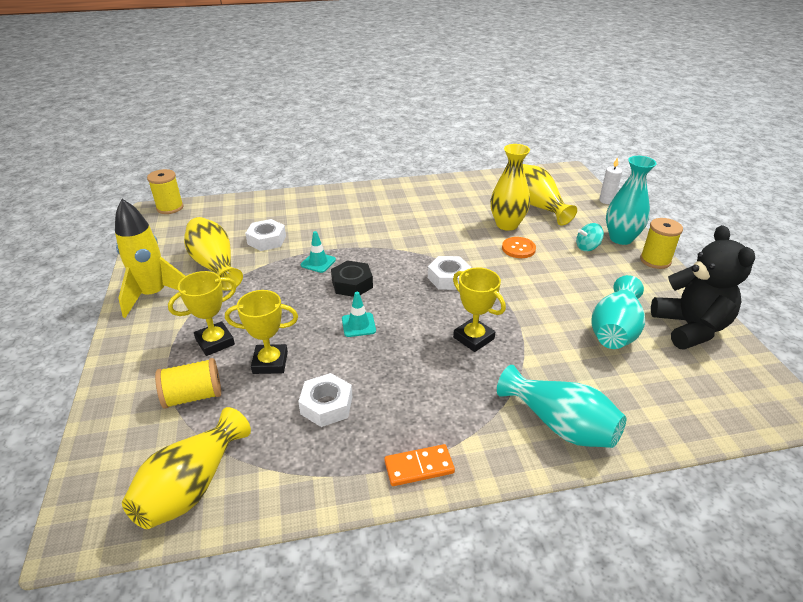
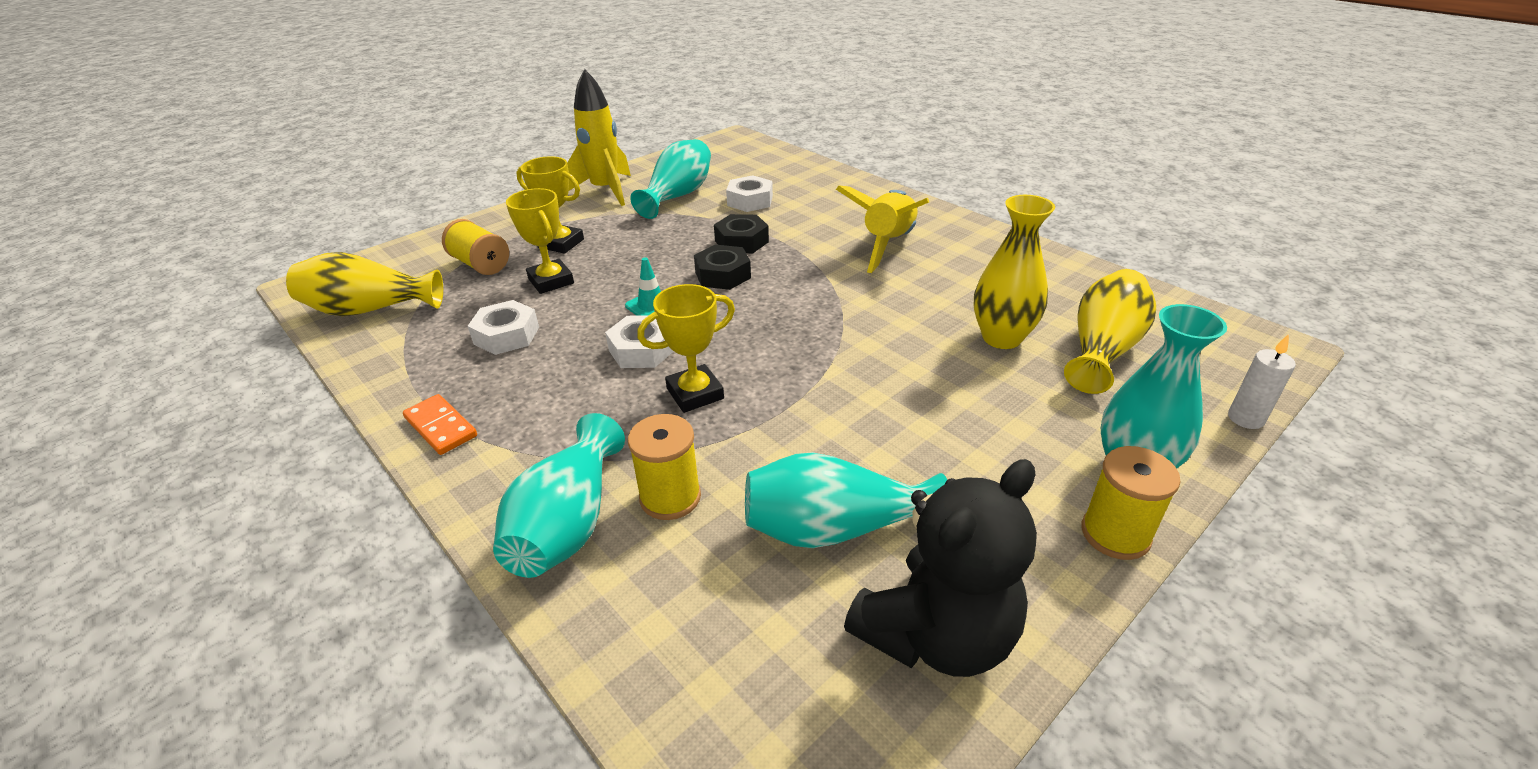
camera: 60 degrees right, 0 degrees up
yellow spool [147,169,184,214] -> yellow spool moved to [628,414,701,520]
yellow vase [184,217,243,291] -> turquoise vase [630,139,711,219]
turquoise traffic cone [301,231,336,273] -> black nut [714,214,769,253]
white nut [428,256,471,290] -> white nut moved to [605,315,674,368]
yellow trophy [453,267,506,352] -> yellow trophy turned 45 degrees clockwise [637,284,735,413]
orange button [502,237,536,258] -> none
turquoise spinning top [576,223,604,251] -> none
none -> yellow rocket [836,186,929,273]

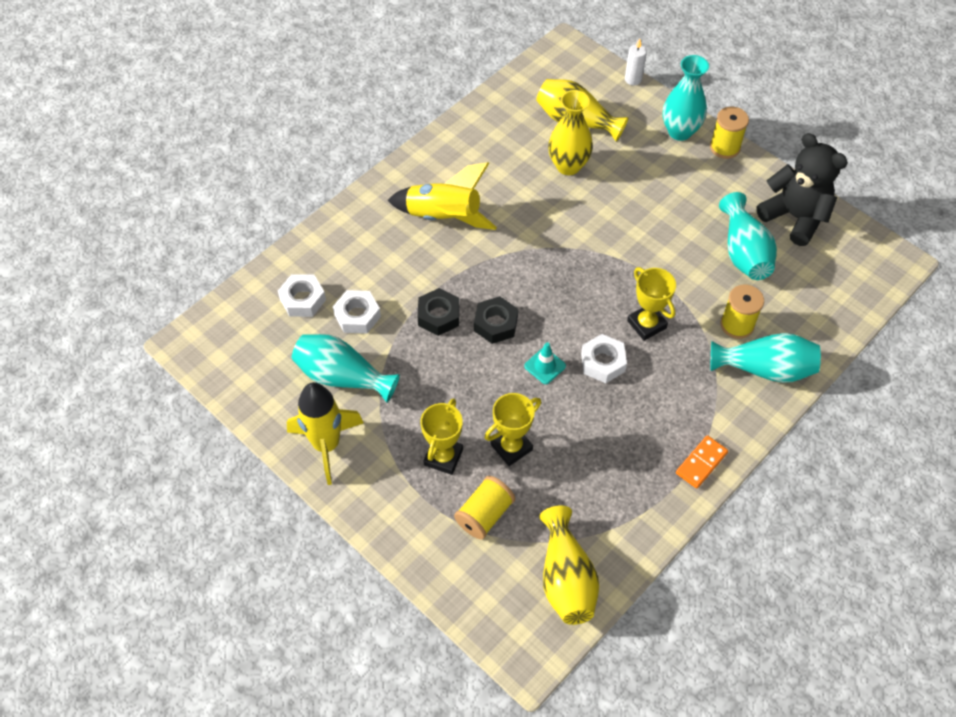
camera: 95 degrees left, 20 degrees up
white nut [468,300,539,355] -> white nut moved to [278,274,326,317]

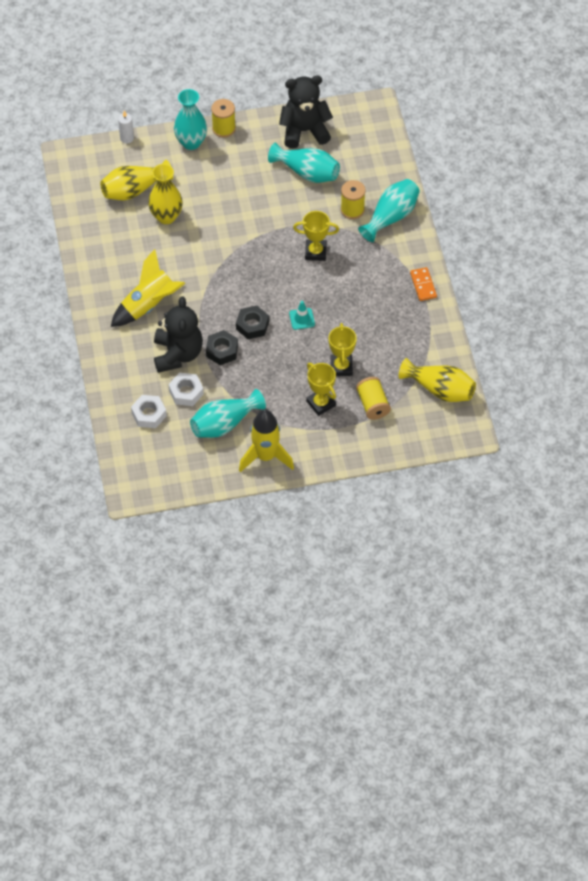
camera: 55 degrees left, 0 degrees up
white nut [581,334,627,383] -> none
none -> black teddy bear [154,296,203,373]

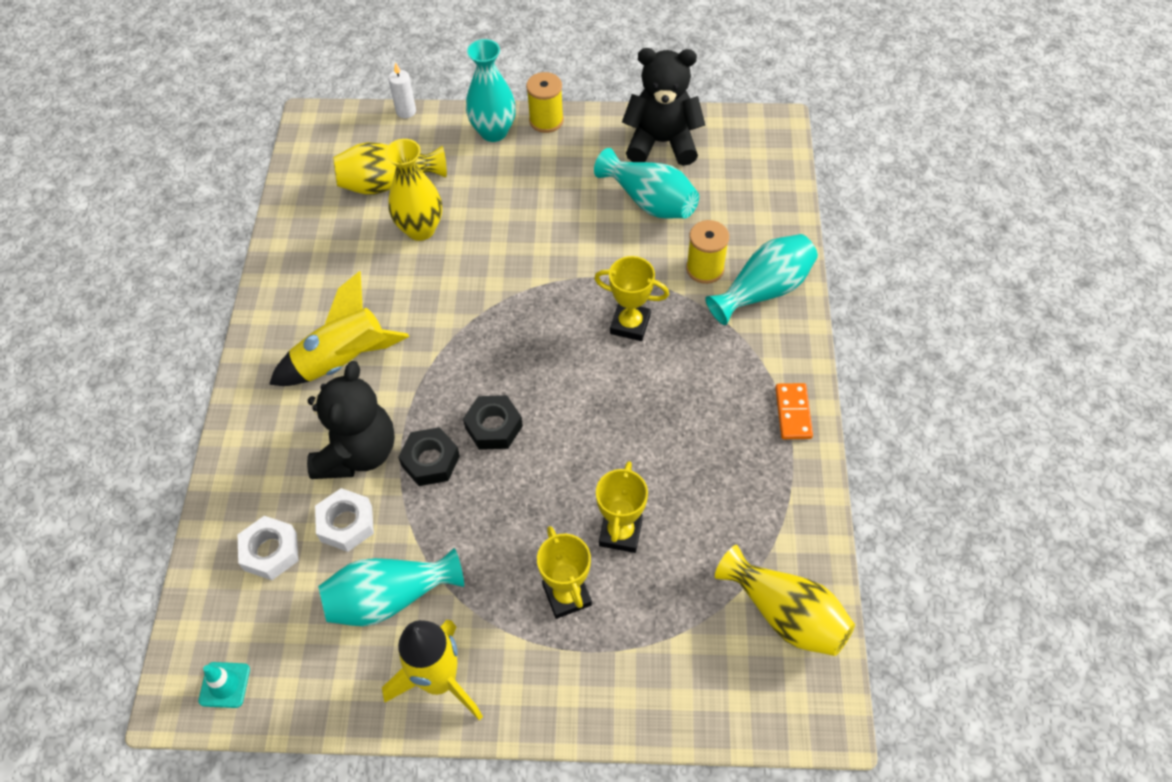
camera: 15 degrees right, 0 degrees up
turquoise traffic cone [289,301,315,330] -> turquoise traffic cone moved to [199,662,250,708]
yellow spool [356,377,391,420] -> none

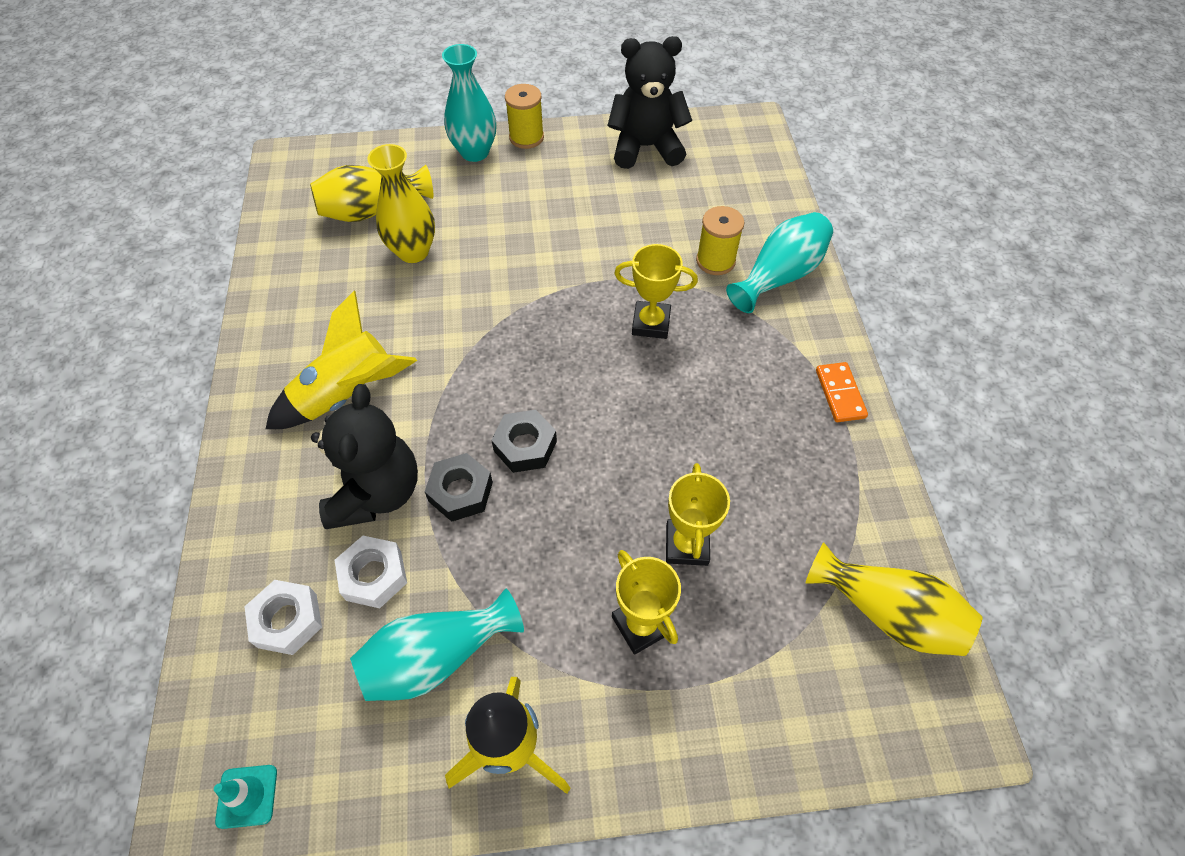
camera: 10 degrees left, 0 degrees up
white candle [388,62,416,118] -> none
turquoise vase [594,148,699,219] -> none

